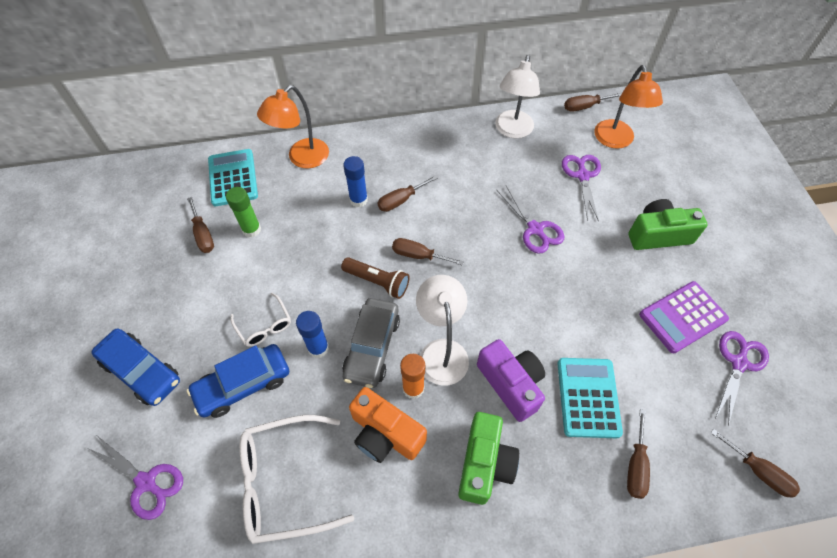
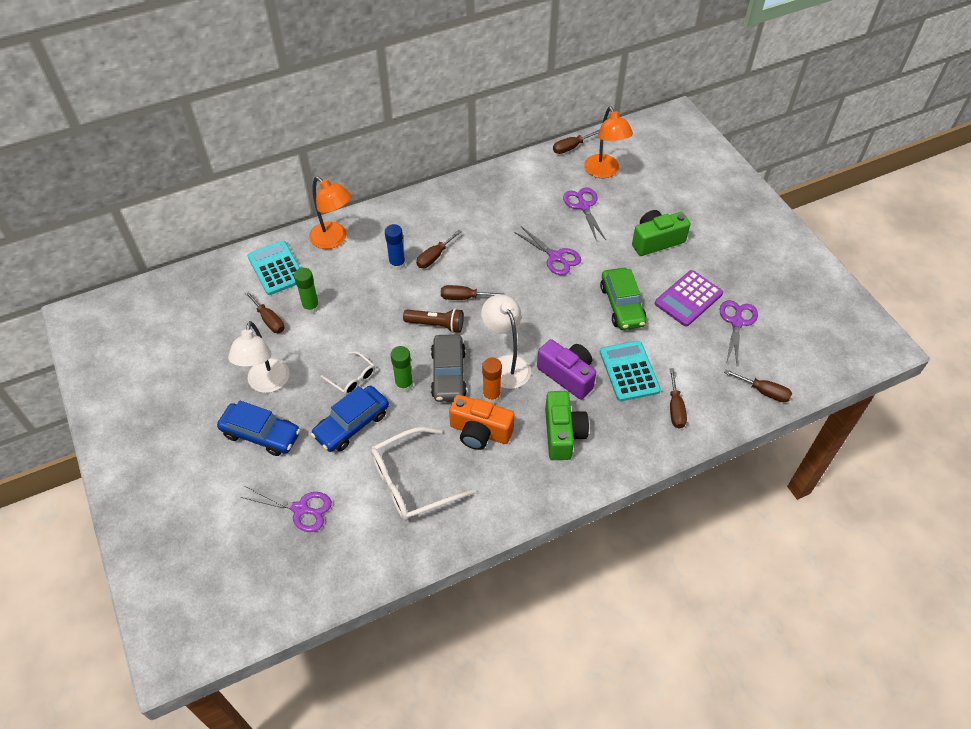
camera: 15 degrees left, 5 degrees down
orange lamp [257,85,329,168] -> orange lamp turned 75 degrees counterclockwise [309,177,351,249]
blue glue stick [296,311,329,358] -> green glue stick [391,346,413,392]
white lamp [495,55,540,138] -> white lamp moved to [228,321,289,393]
none -> green car [600,268,646,330]

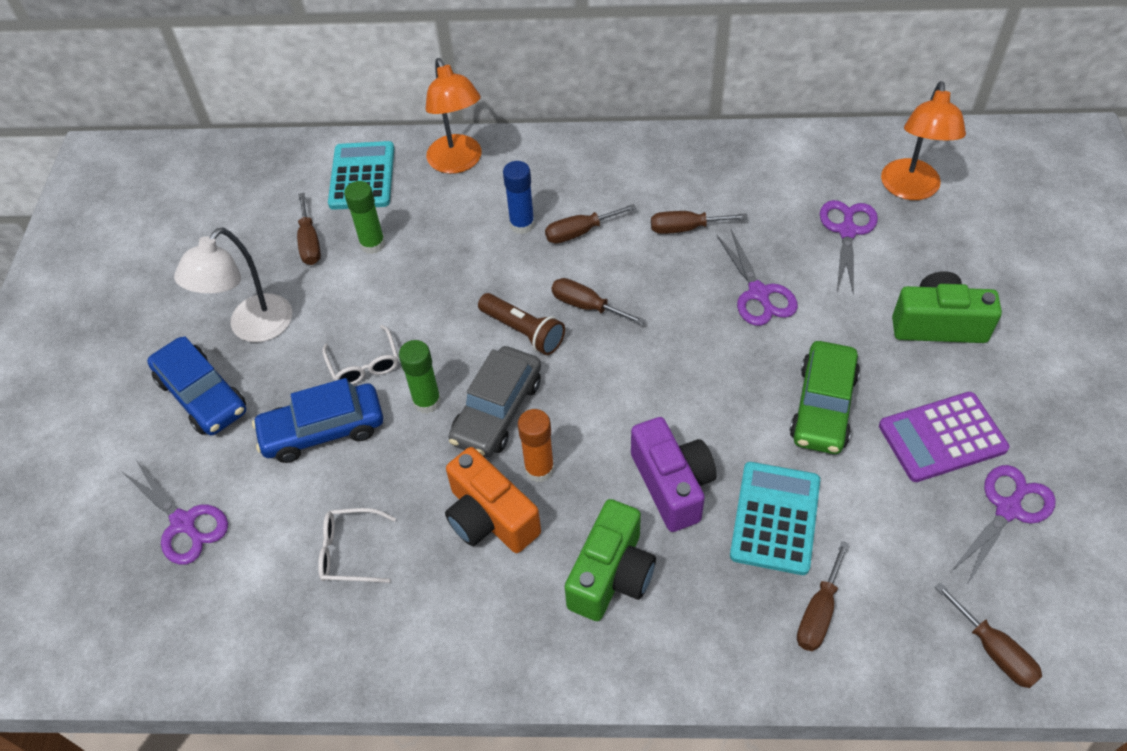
camera: 30 degrees right, 0 degrees up
white glasses [371,427,476,521] -> white glasses [318,508,396,583], size x0.54
white lamp [481,294,531,389] -> none
brown screwdriver [553,130,600,154] -> brown screwdriver moved to [651,211,748,234]

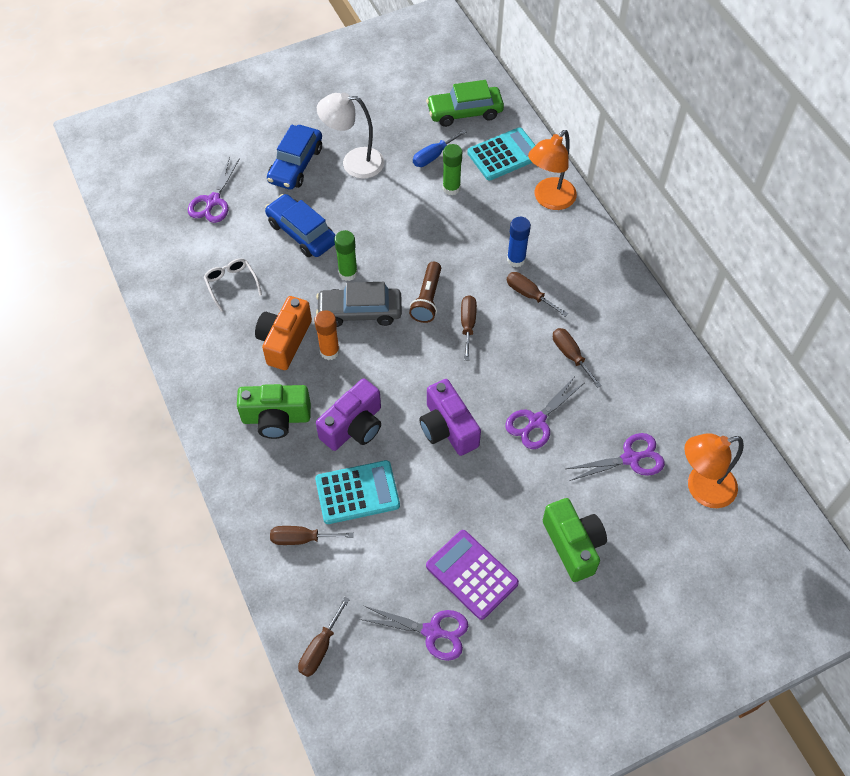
camera: 60 degrees right, 5 degrees up
brown screwdriver [297,193,321,265] -> blue screwdriver [413,129,467,167]
white glasses [322,325,398,385] -> none
green car [790,341,860,454] -> green car moved to [426,80,504,127]
none -> purple camera [419,379,481,456]

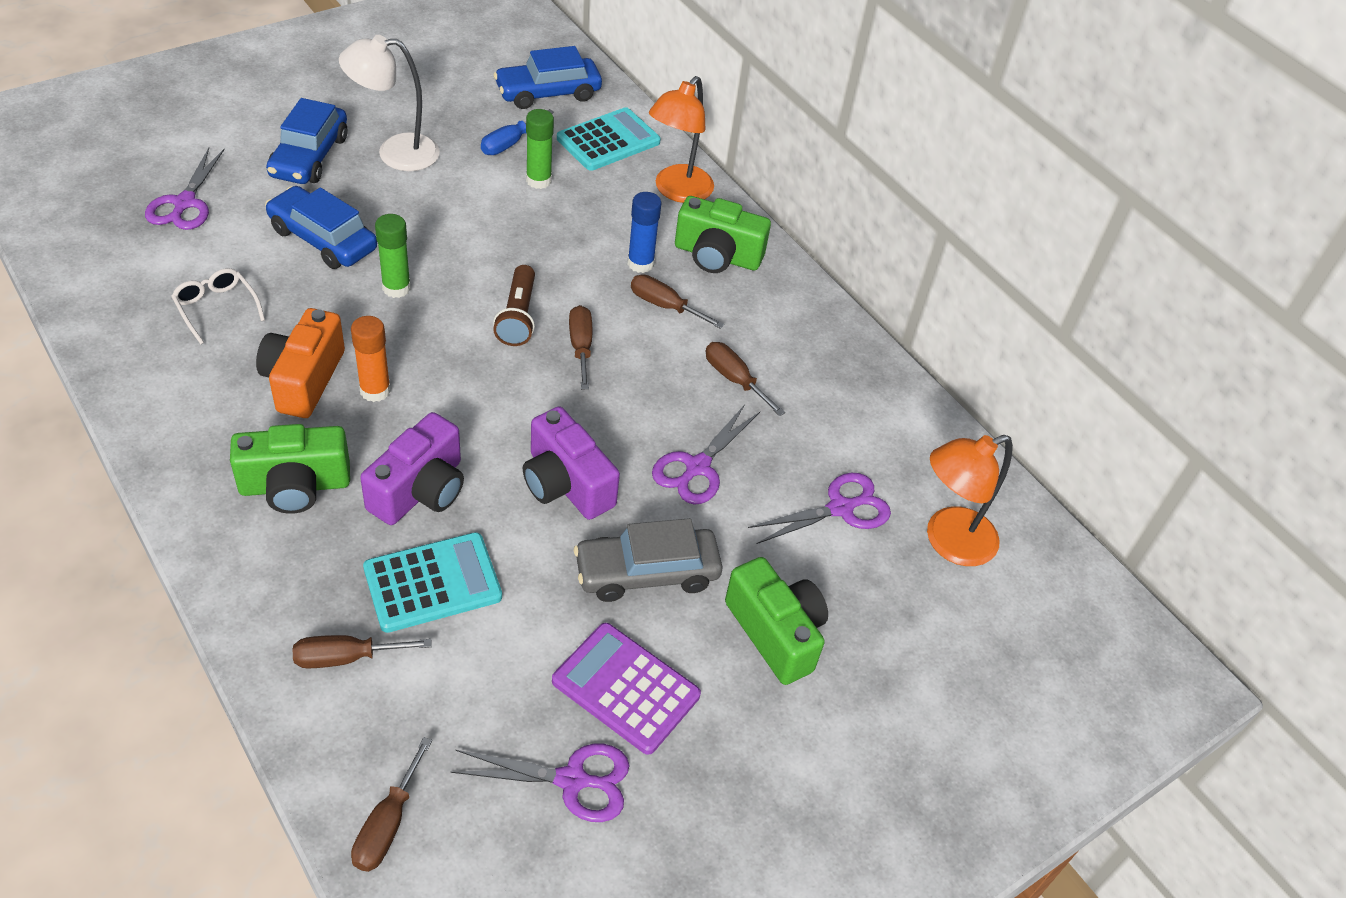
camera: 15 degrees left, 10 degrees down
grey car [316,282,402,327] -> grey car moved to [574,518,723,602]
green car [426,80,504,127] -> blue car [494,46,602,109]
none -> green camera [675,196,771,273]

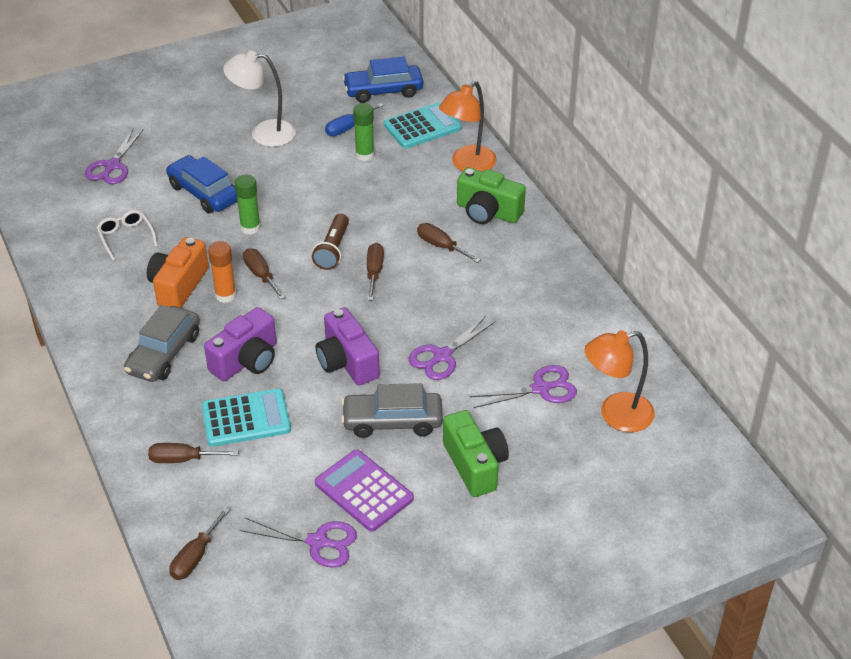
camera: 15 degrees right, 5 degrees down
green camera [230,424,350,514] -> grey car [124,305,200,382]
blue car [266,98,347,184] -> none
blue glue stick [628,192,662,273] -> none
brown screwdriver [706,342,785,416] -> brown screwdriver moved to [243,248,285,300]

